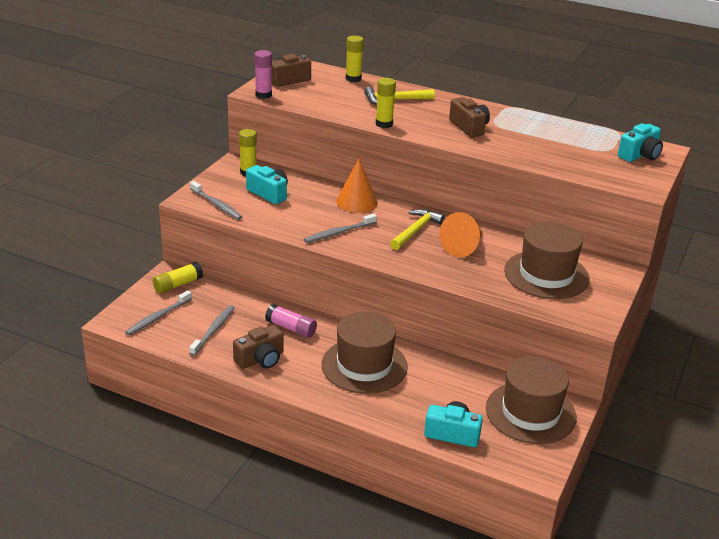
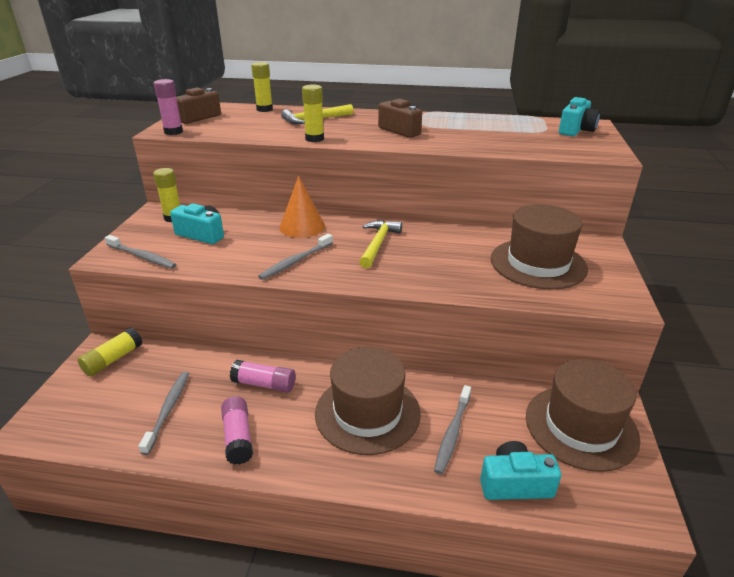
camera: 15 degrees left, 0 degrees up
grey toothbrush [125,290,192,335] -> grey toothbrush moved to [434,385,471,474]
brown camera [233,325,284,369] -> pink glue stick [221,396,253,465]
orange cone [439,212,483,257] -> none

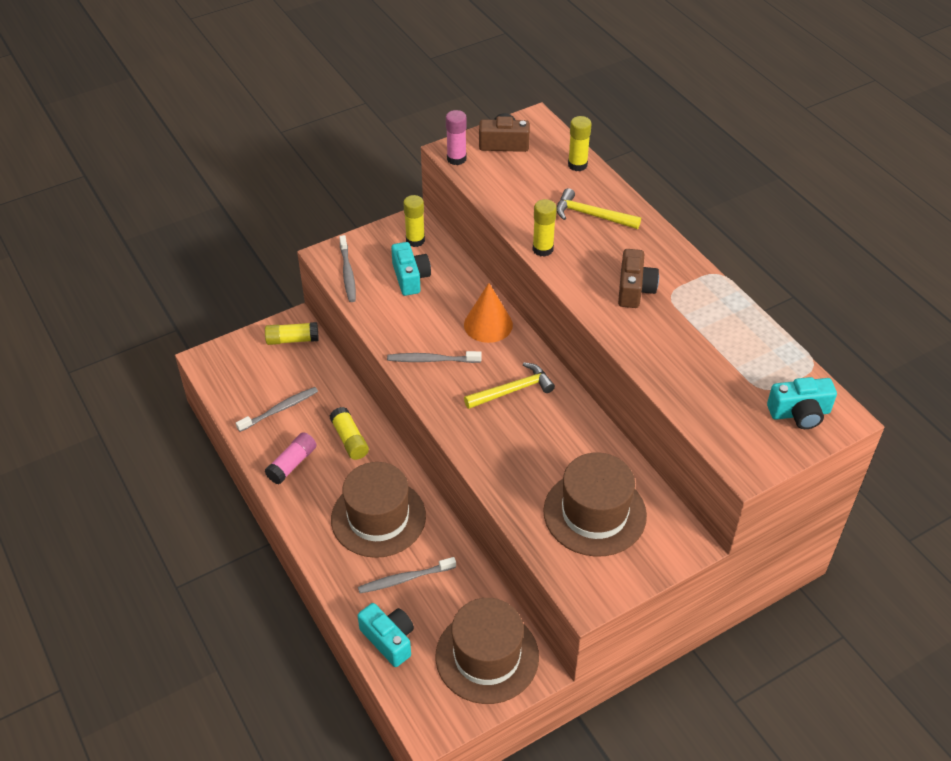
camera: 50 degrees right, 15 degrees up
pink glue stick [230,360,296,393] -> yellow glue stick [330,407,369,460]

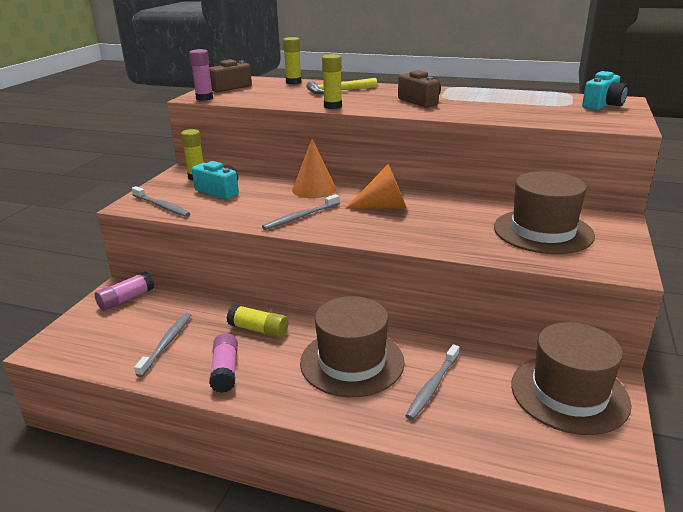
camera: 40 degrees left, 20 degrees down
yellow glue stick [265,322,319,345] -> pink glue stick [95,271,154,311]
turquoise camera [358,603,414,667] -> none
yellow hammer [464,362,555,409] -> orange cone [345,164,407,209]

